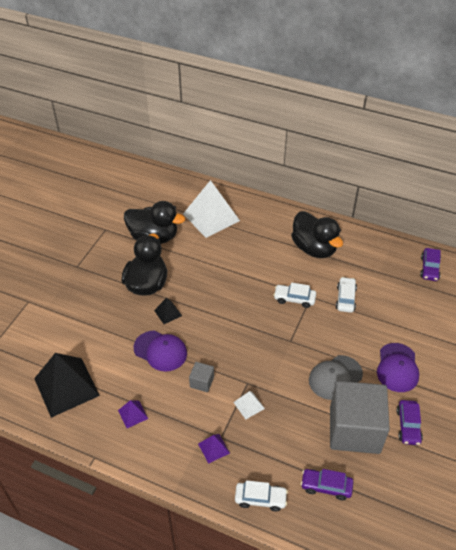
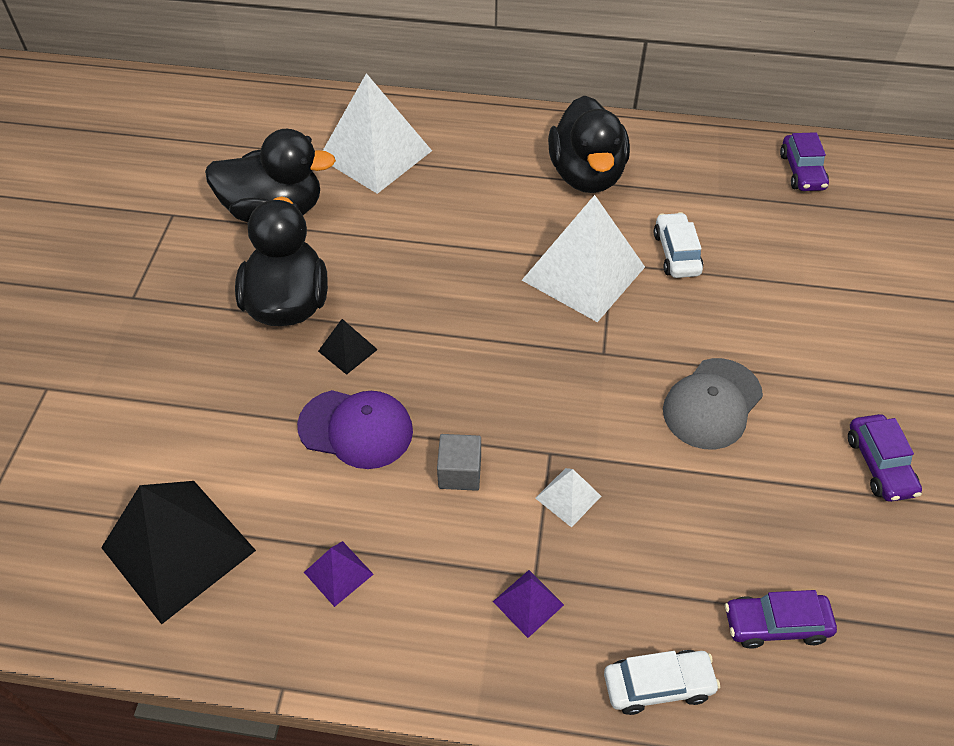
camera: 15 degrees left, 5 degrees up
white car [273,282,316,308] -> white pyramid [522,195,645,322]
black duck [291,211,343,258] -> black duck turned 45 degrees clockwise [548,95,630,193]
grey cube [330,381,390,454] -> none
purple cap [377,343,419,392] -> none

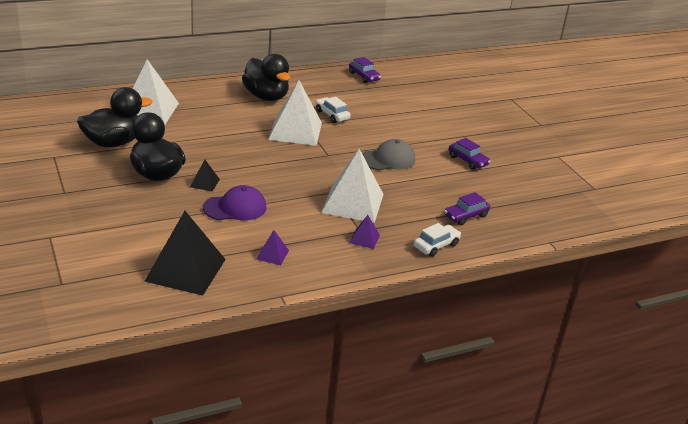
camera: 35 degrees left, 20 degrees down
grey cube [437,434,481,491] -> none
white pyramid [535,468,601,528] -> white pyramid [321,149,384,223], size x2.25
grey cap [663,358,763,450] -> grey cap turned 120 degrees counterclockwise [362,139,415,170]

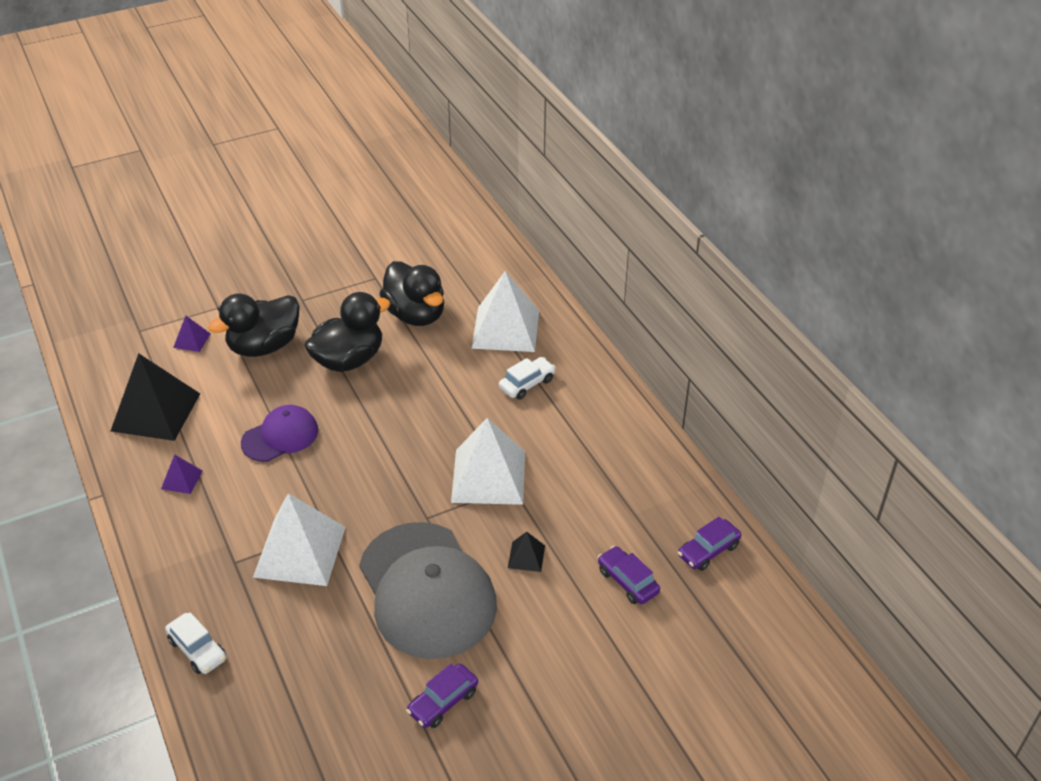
camera: 90 degrees right, 10 degrees up
black pyramid [190,160,220,192] -> black pyramid moved to [508,532,545,572]
purple cap [203,185,267,220] -> purple cap turned 105 degrees counterclockwise [241,405,318,462]
black duck [242,54,291,101] -> black duck moved to [208,293,300,357]
white car [315,97,351,123] -> white car moved to [499,357,556,399]
purple pyramid [349,215,380,249] -> purple pyramid moved to [173,316,211,352]
grey cap [362,139,415,170] -> grey cap [359,522,497,659], size x1.88
purple car [444,192,490,225] -> purple car moved to [598,546,660,604]

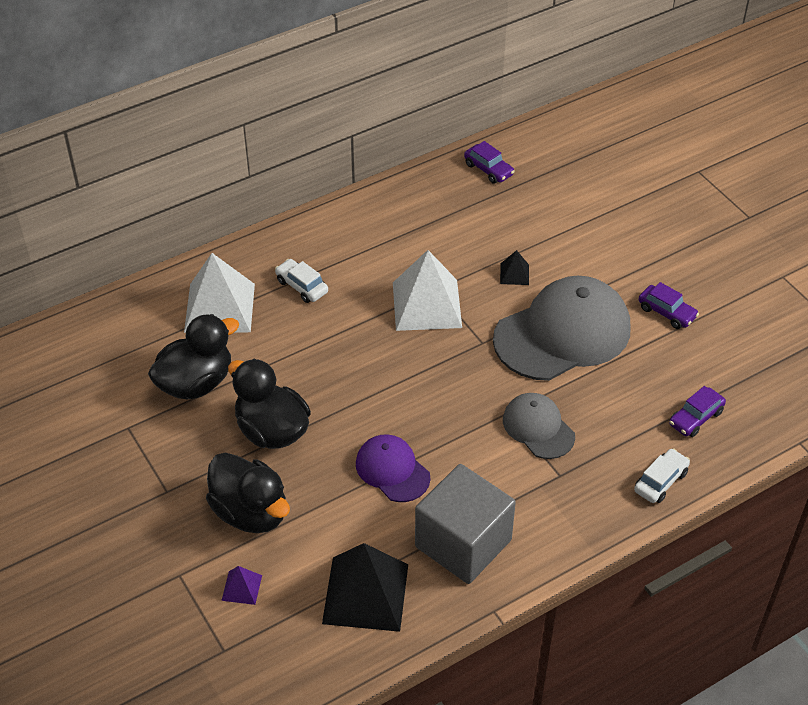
camera: 95 degrees left, 5 degrees up
purple pyramid [161,454,203,494] -> grey cube [415,464,516,584]
white pyramid [253,493,346,586] -> grey cap [503,393,575,459]
purple car [598,546,660,604] -> purple car moved to [669,386,726,437]

